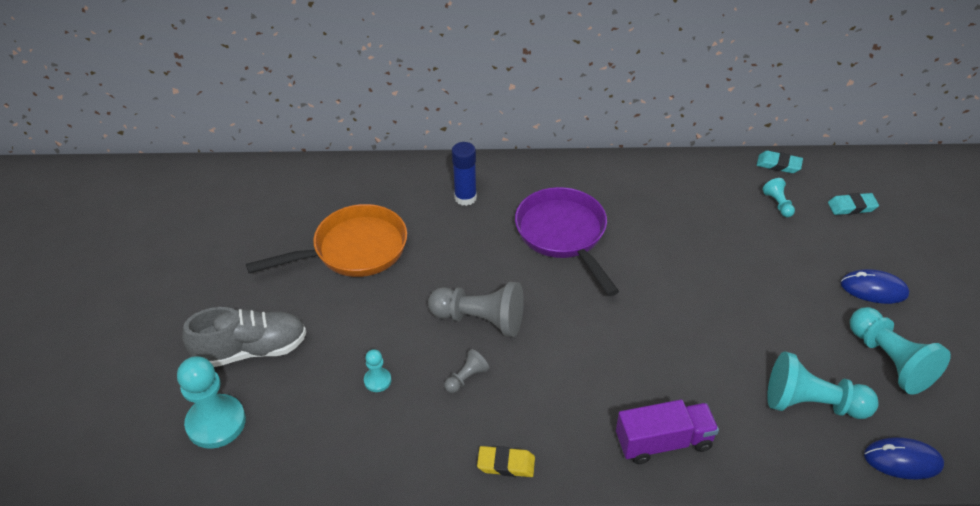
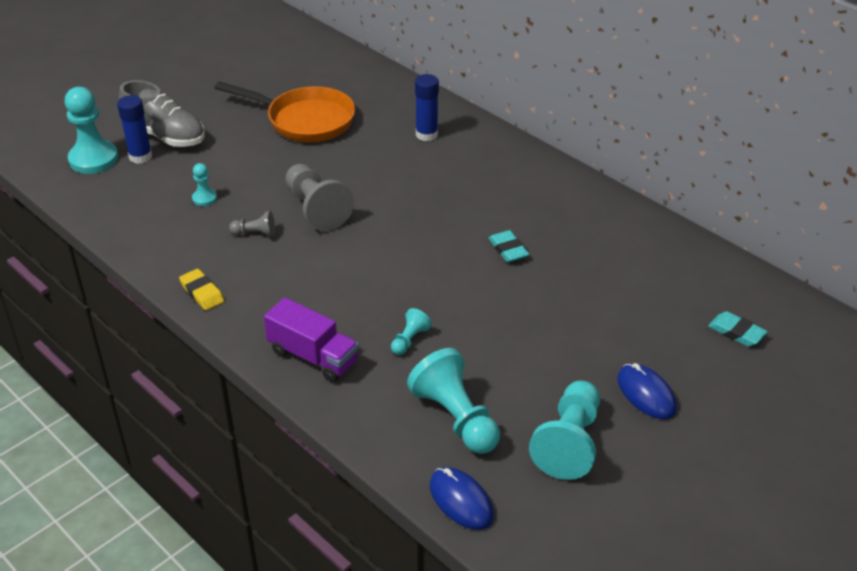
camera: 45 degrees right, 5 degrees down
purple pan [515,187,619,296] -> none
turquoise eraser [757,151,803,173] -> turquoise eraser moved to [488,230,530,262]
turquoise pawn [762,178,795,217] -> turquoise pawn moved to [391,308,432,355]
none -> blue glue stick [117,95,152,164]

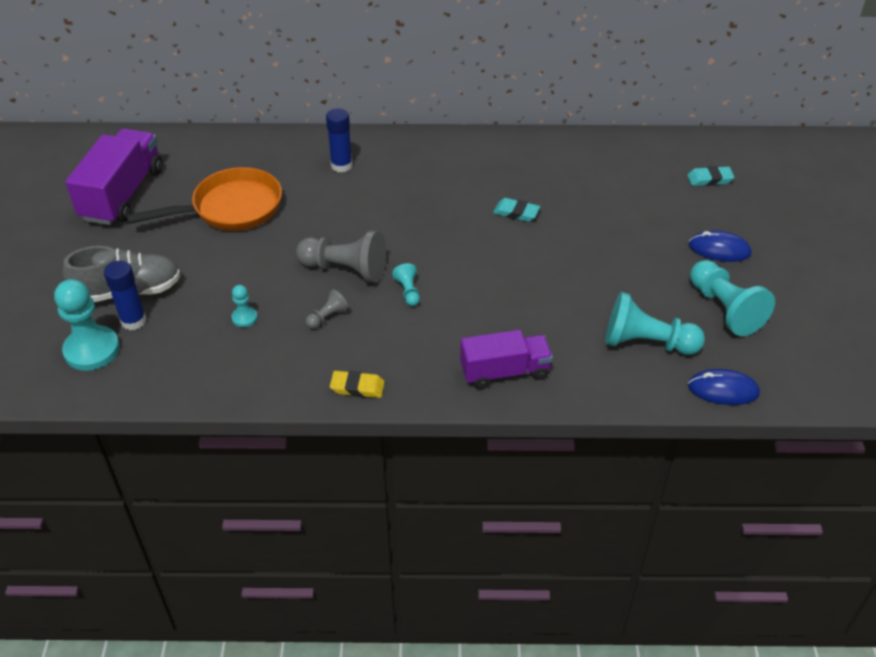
camera: 45 degrees left, 5 degrees up
turquoise pawn [391,308,432,355] -> turquoise pawn moved to [392,263,420,306]
none -> purple truck [65,129,163,225]

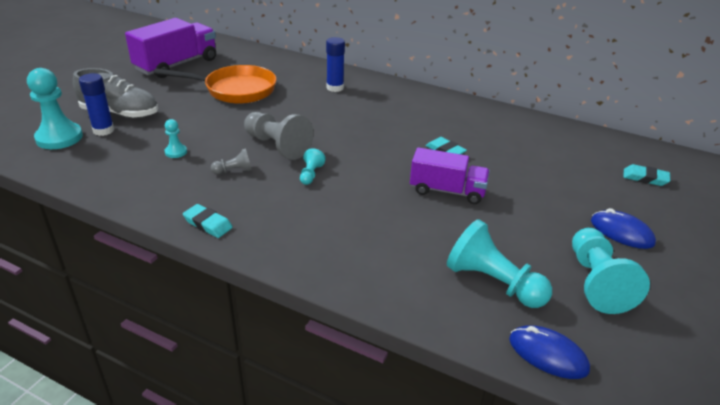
camera: 25 degrees right, 10 degrees down
yellow eraser [330,371,385,398] -> turquoise eraser [183,204,233,238]
purple truck [460,330,553,389] -> purple truck moved to [410,147,490,204]

